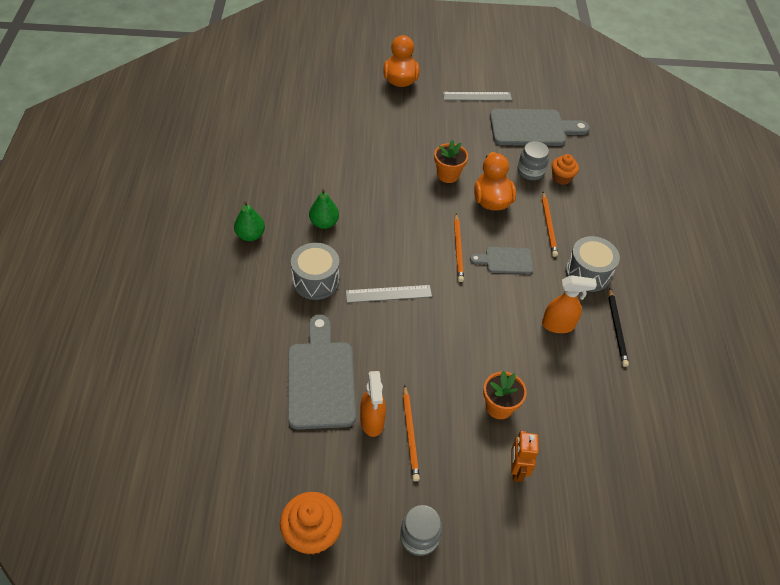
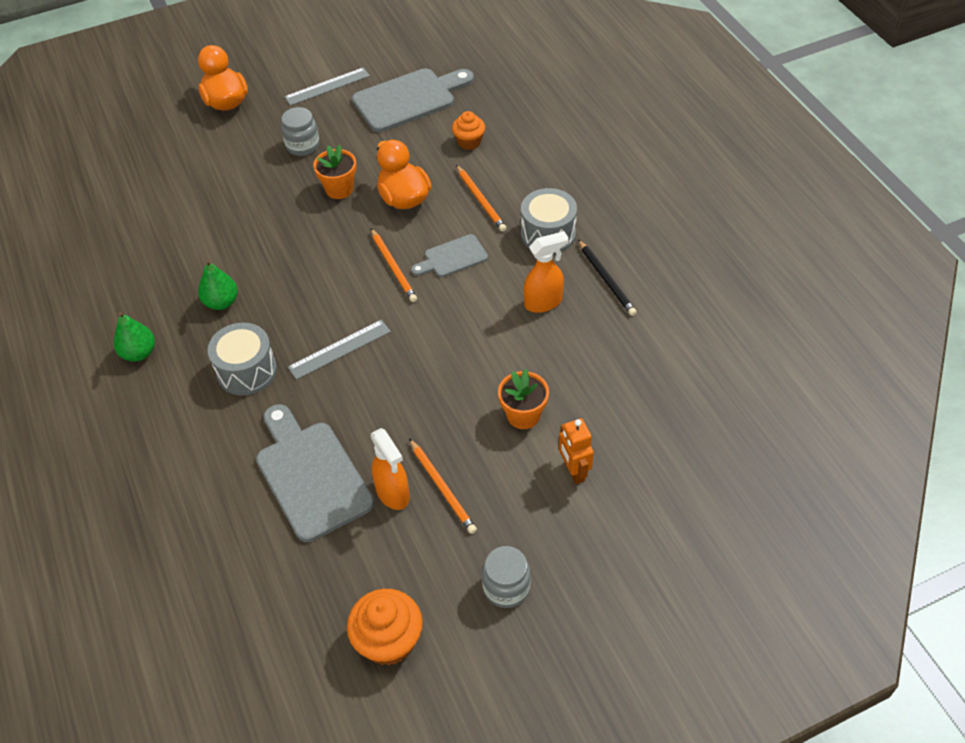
camera: 20 degrees left, 0 degrees up
grey jar [517,141,549,180] -> grey jar moved to [281,107,319,156]

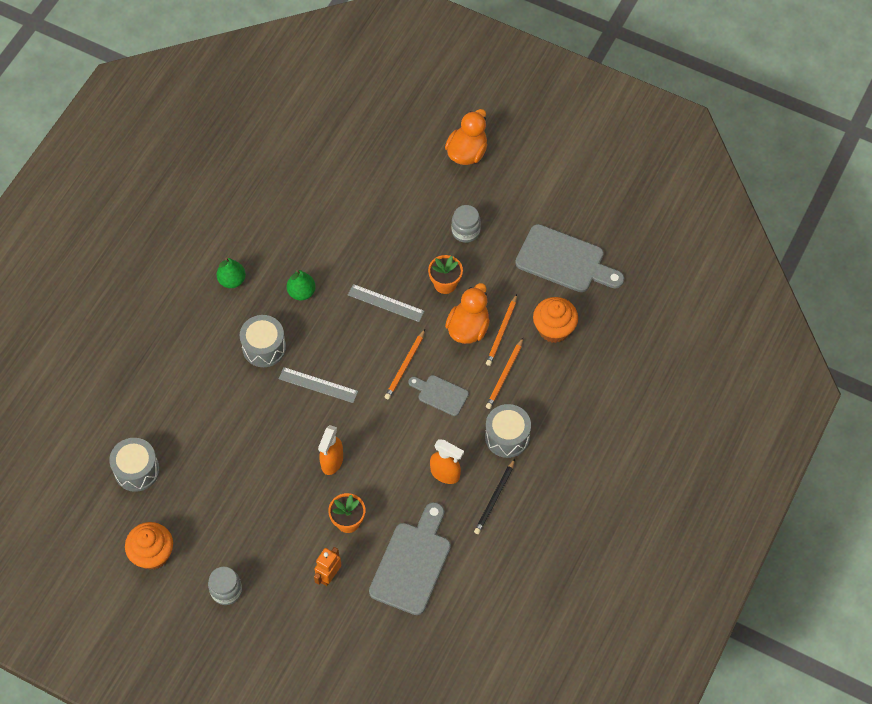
camera: 50 degrees right, 10 degrees up
grey cutting board [256,404,374,542] -> grey cutting board moved to [369,502,451,615]
grey ruler [284,68,370,106] -> grey ruler moved to [348,284,424,322]
orange spray bottle [371,428,410,510] -> orange spray bottle moved to [318,425,343,475]
orange pencil [409,438,477,534] -> orange pencil moved to [486,294,517,366]
orange cupcake [452,111,485,150] -> orange cupcake [533,297,578,343], size x1.57
none -> grey drum [109,438,160,492]

